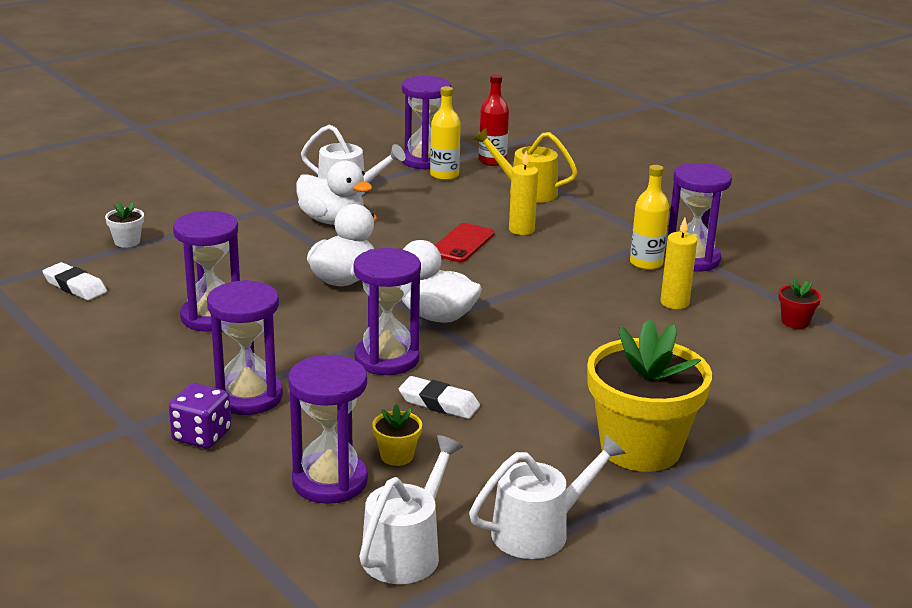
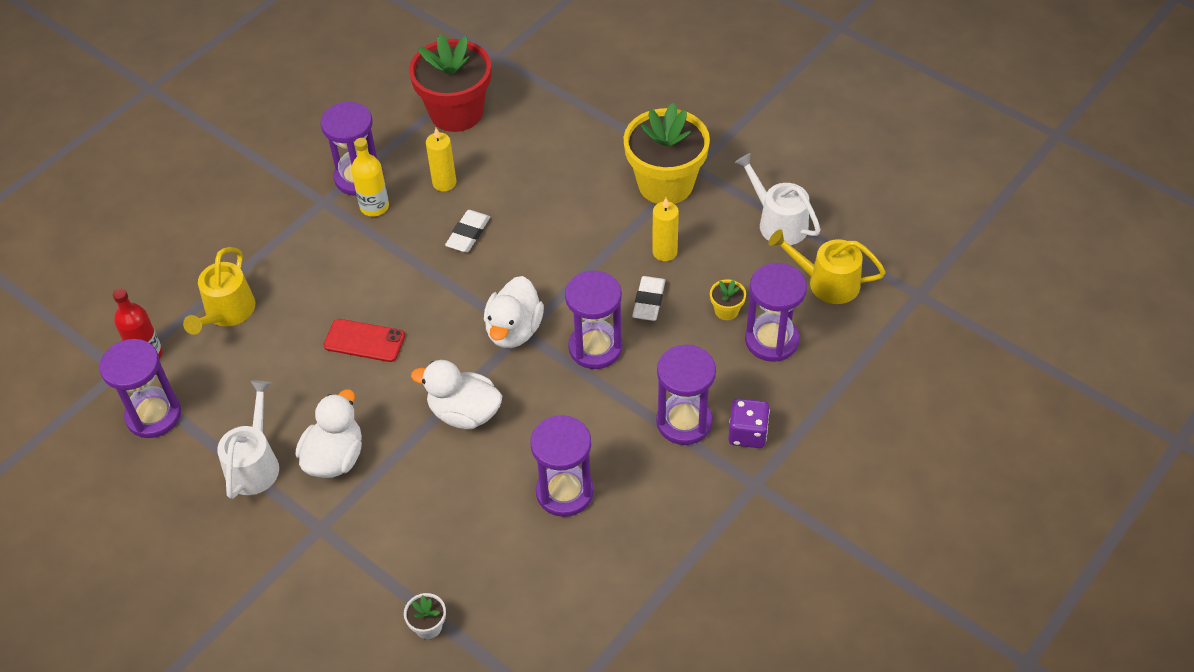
camera: 100 degrees left, 25 degrees up
white eraser [42,262,107,300] -> white eraser moved to [445,210,490,252]
white watering can [359,435,463,584] -> yellow watering can [769,229,886,304]
yellow bottle [430,86,461,180] -> none
yellow candle [509,151,538,235] -> yellow candle moved to [652,198,679,261]
red flower pot [779,278,821,329] -> red flower pot [409,34,491,132], size x2.48

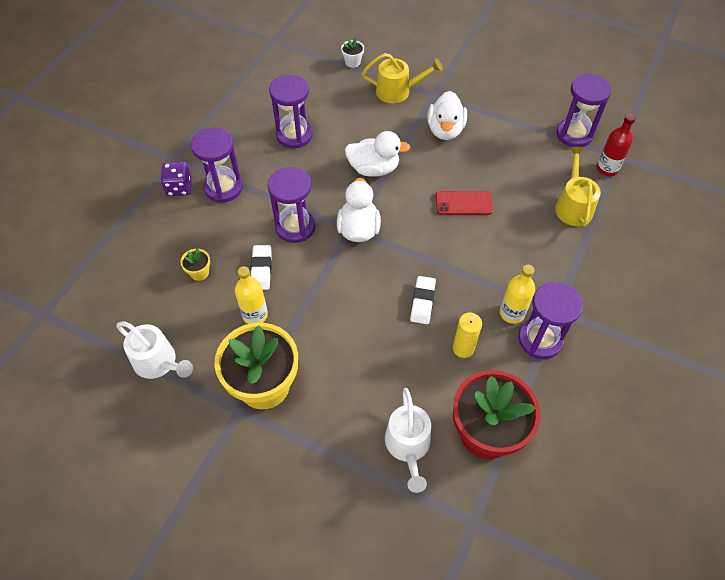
camera: 165 degrees right, 5 degrees up
white watering can [217,381,279,499] -> white watering can moved to [385,388,431,493]
yellow candle [652,198,679,261] -> yellow bottle [235,266,268,324]
purple hourglass [745,263,807,362] -> none
yellow watering can [769,229,886,304] -> yellow watering can moved to [362,53,443,103]

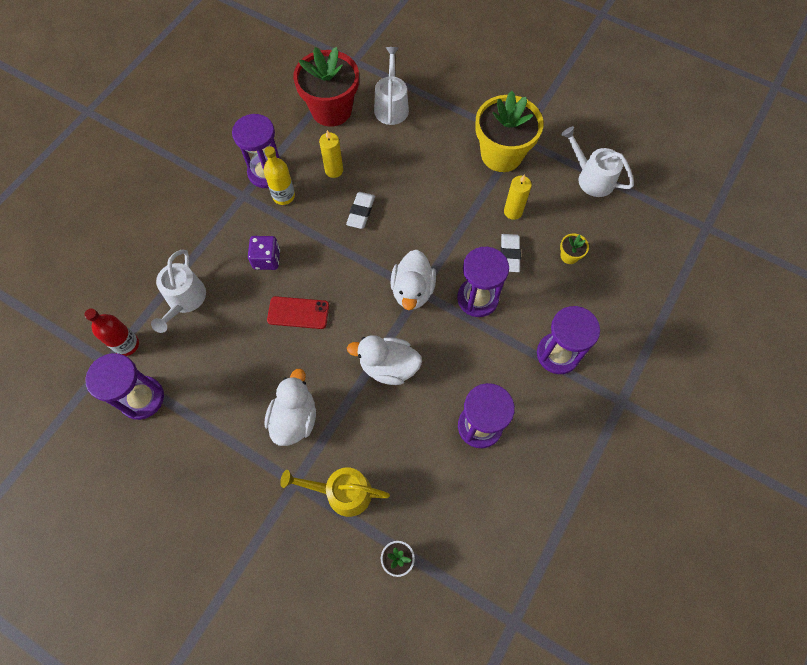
camera: 175 degrees left, 10 degrees up
purple dice [161,162,192,196] -> purple dice moved to [248,236,280,270]
yellow bottle [235,266,268,324] -> yellow candle [504,174,532,220]
yellow watering can [555,147,601,227] -> white watering can [151,249,206,333]

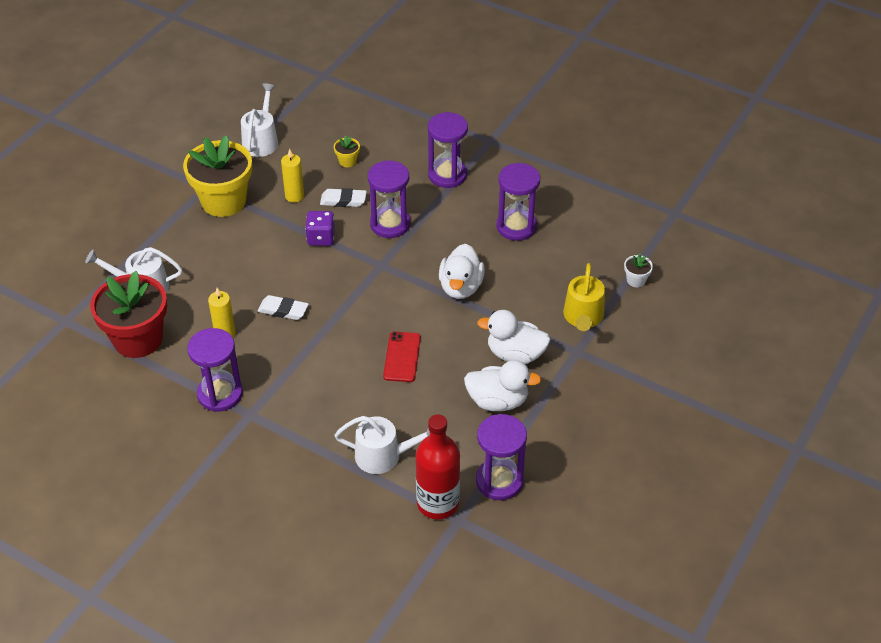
camera: 90 degrees left, 20 degrees down
red bottle [85,308,139,356] -> red bottle [416,414,460,519], size x1.50
purple dice [248,236,280,270] -> purple dice moved to [305,211,335,246]
yellow bottle [264,146,295,205] -> none
white duck [390,250,436,310] -> white duck moved to [464,360,541,411]
white watering can [561,126,634,197] -> white watering can turned 150 degrees clockwise [241,83,278,157]

